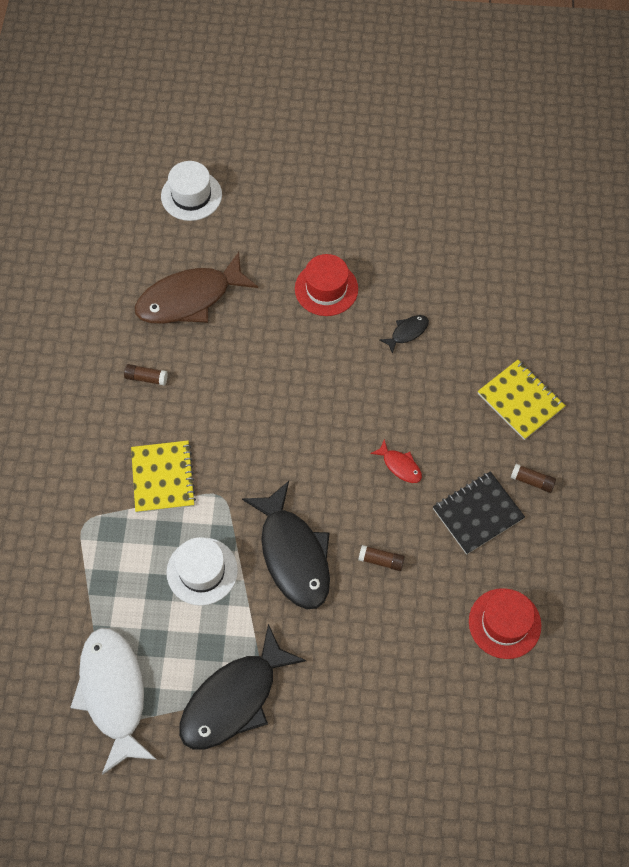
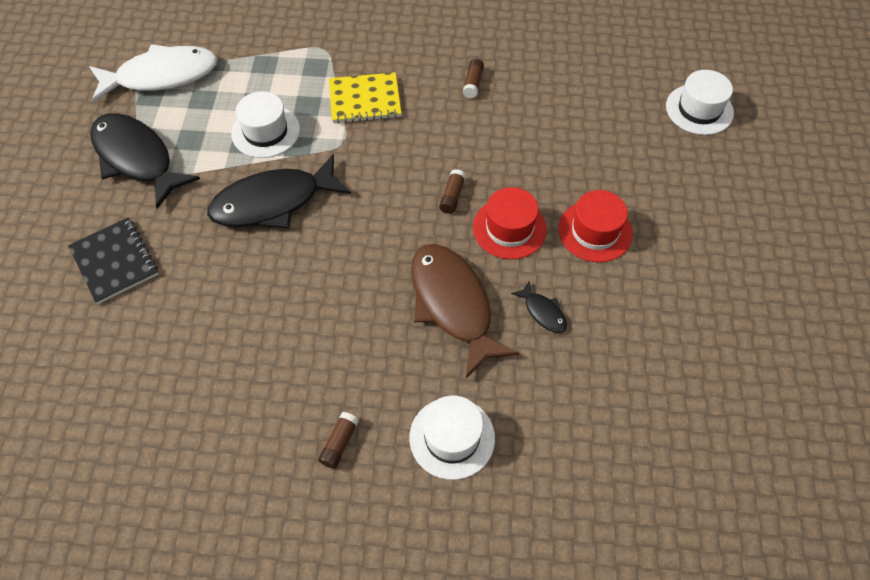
camera: 90 degrees right, 5 degrees down
brown fish [134,252,258,324] -> brown fish moved to [412,244,519,378]
brown glue stick [358,545,405,571] -> brown glue stick moved to [439,169,466,214]
red fish [370,439,422,483] -> none
black notebook [433,471,525,555] -> black notebook moved to [68,218,158,304]
red hat [469,588,541,659] -> red hat moved to [473,187,547,259]
yellow notebook [477,360,566,440] -> white hat [409,395,495,480]

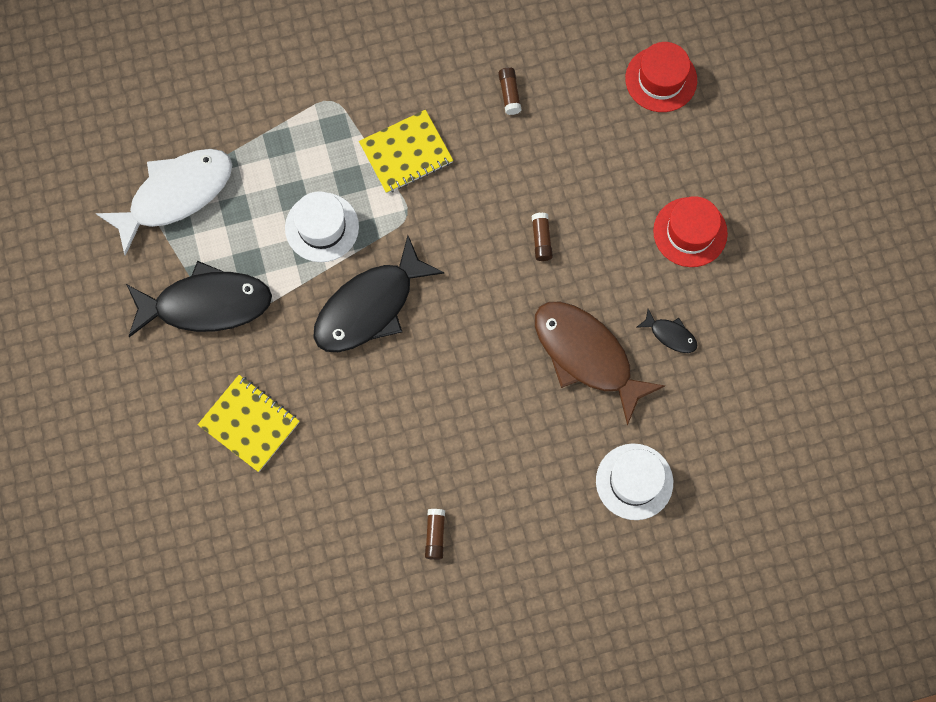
camera: 20 degrees left, 15 degrees up
black notebook [68,218,158,304] -> yellow notebook [198,375,300,472]
black fish [90,113,200,209] -> black fish turned 150 degrees clockwise [126,261,272,337]
brown glue stick [318,412,359,469] -> brown glue stick moved to [425,509,445,560]
red hat [473,187,547,259] -> red hat moved to [625,42,697,112]
white hat [666,70,734,135] -> none

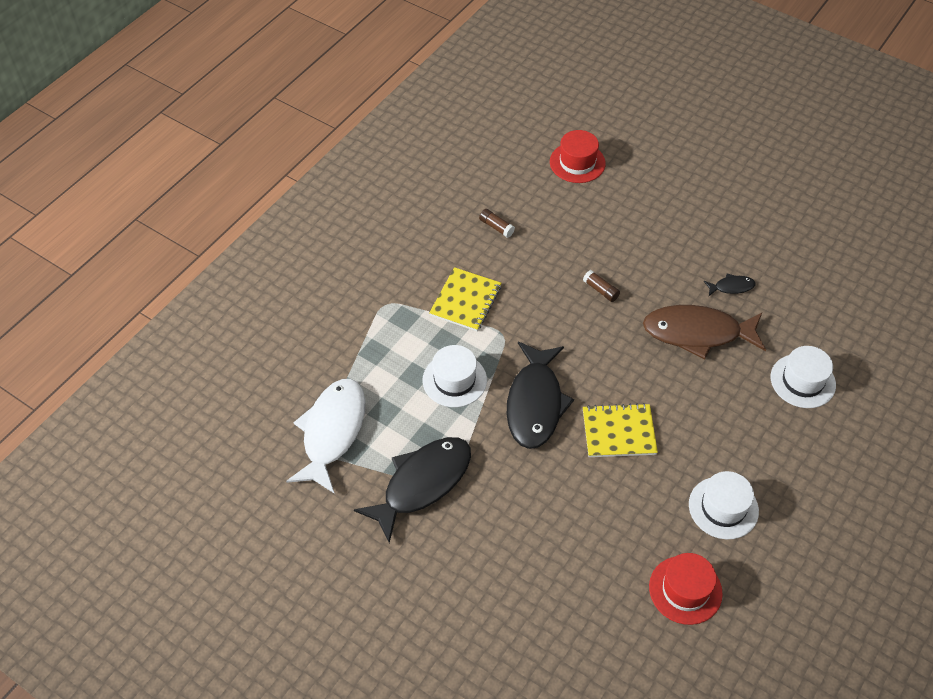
camera: 40 degrees left, 20 degrees down
yellow notebook [198,375,300,472] -> yellow notebook moved to [583,403,658,457]
brown glue stick [425,509,445,560] -> white hat [689,471,759,539]
red hat [653,196,728,267] -> red hat moved to [649,553,723,625]

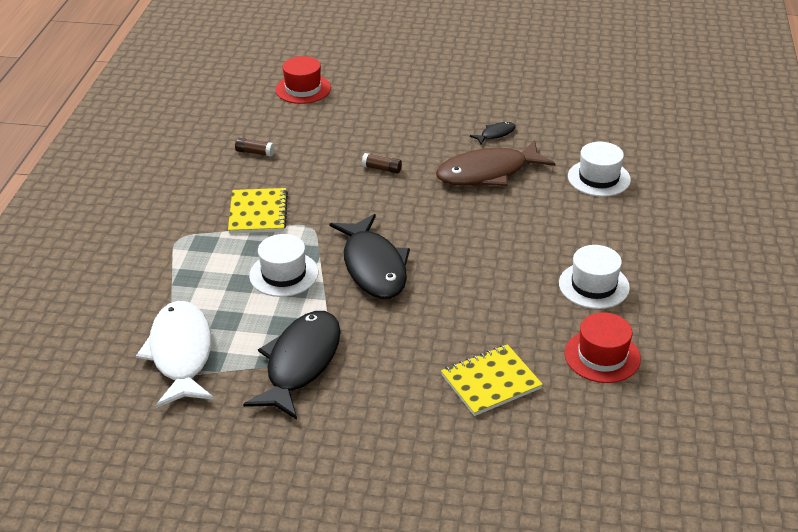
camera: 25 degrees left, 15 degrees down
yellow notebook [583,403,658,457] -> yellow notebook moved to [441,344,543,416]

